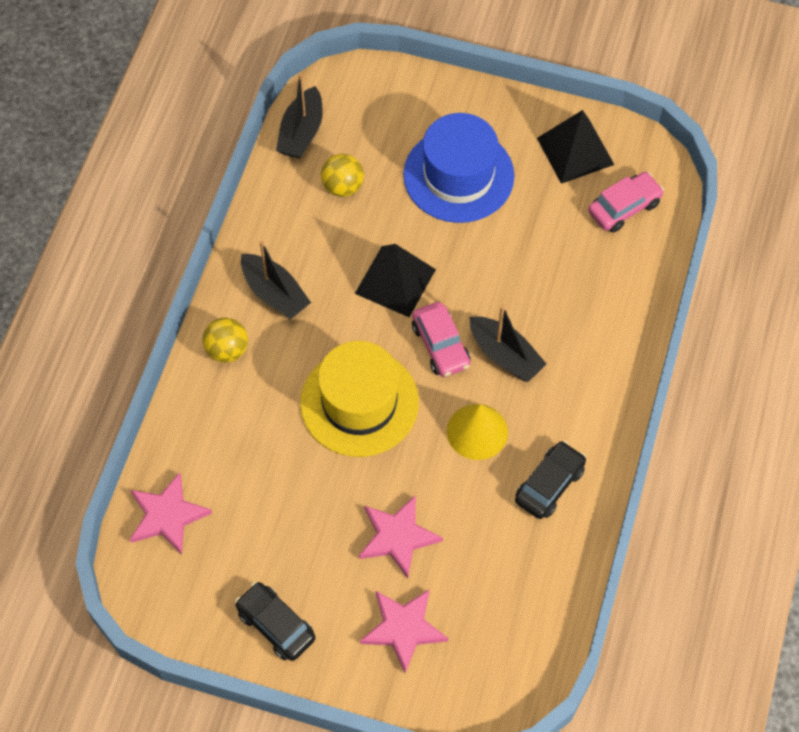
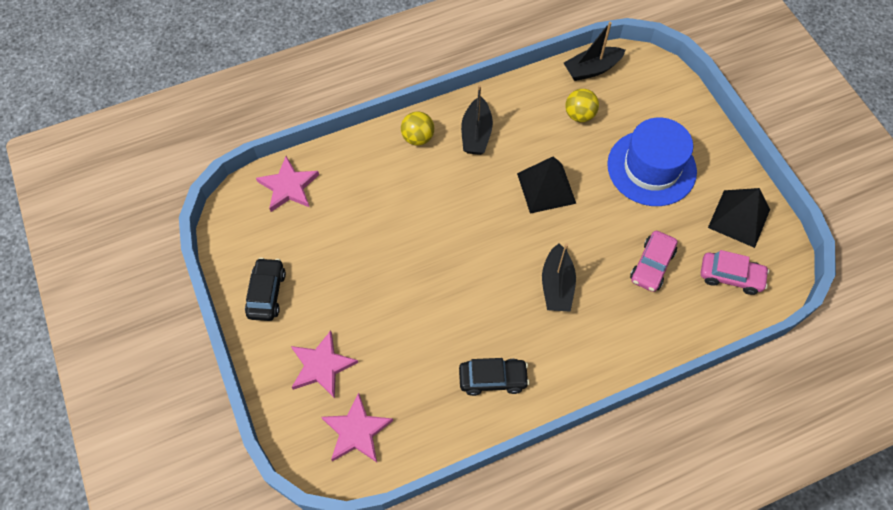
camera: 50 degrees right, 0 degrees up
yellow hat [300,341,419,457] -> none
pink star [359,495,443,579] -> pink star moved to [321,393,393,462]
pink car [412,302,471,377] -> pink car moved to [630,231,678,292]
yellow cone [447,404,508,460] -> none

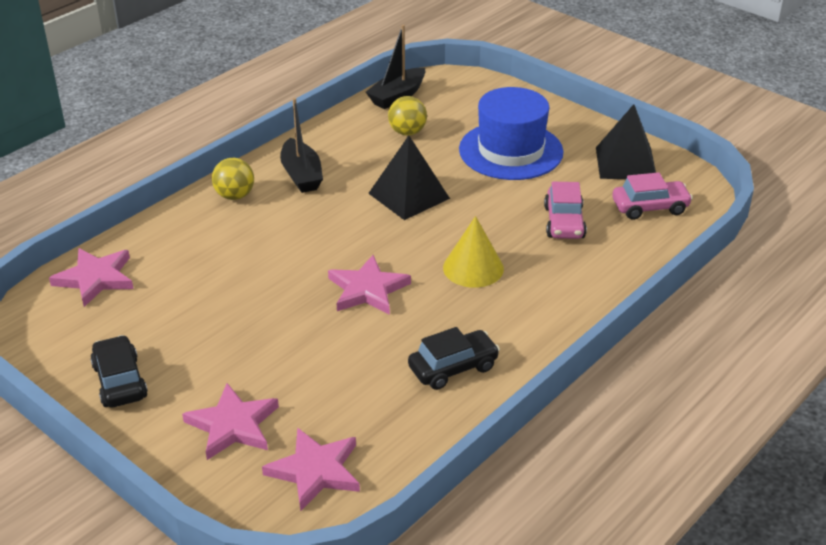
camera: 25 degrees left, 25 degrees down
black boat [542,243,576,312] -> yellow cone [443,216,504,288]
none -> pink star [328,255,411,315]

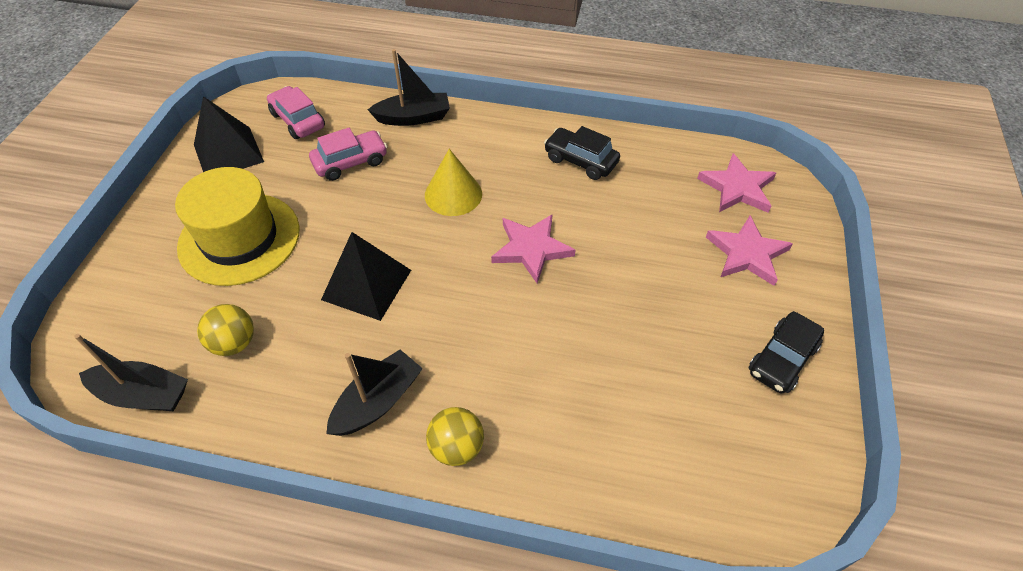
camera: 120 degrees left, 15 degrees up
pink star [49,248,134,307] -> none
blue hat [459,87,564,180] -> yellow hat [175,167,300,286]
none -> black boat [368,49,450,126]

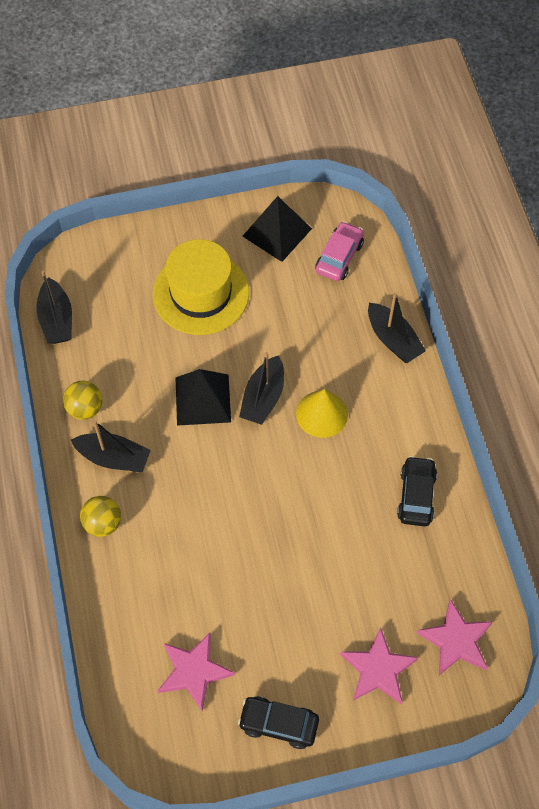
camera: 65 degrees right, 10 degrees up
yellow ball [197,304,254,356] -> yellow ball moved to [63,381,103,420]
pink car [309,128,387,181] -> none
pink star [491,214,575,283] -> pink star moved to [158,633,235,712]
none -> black boat [239,352,284,425]

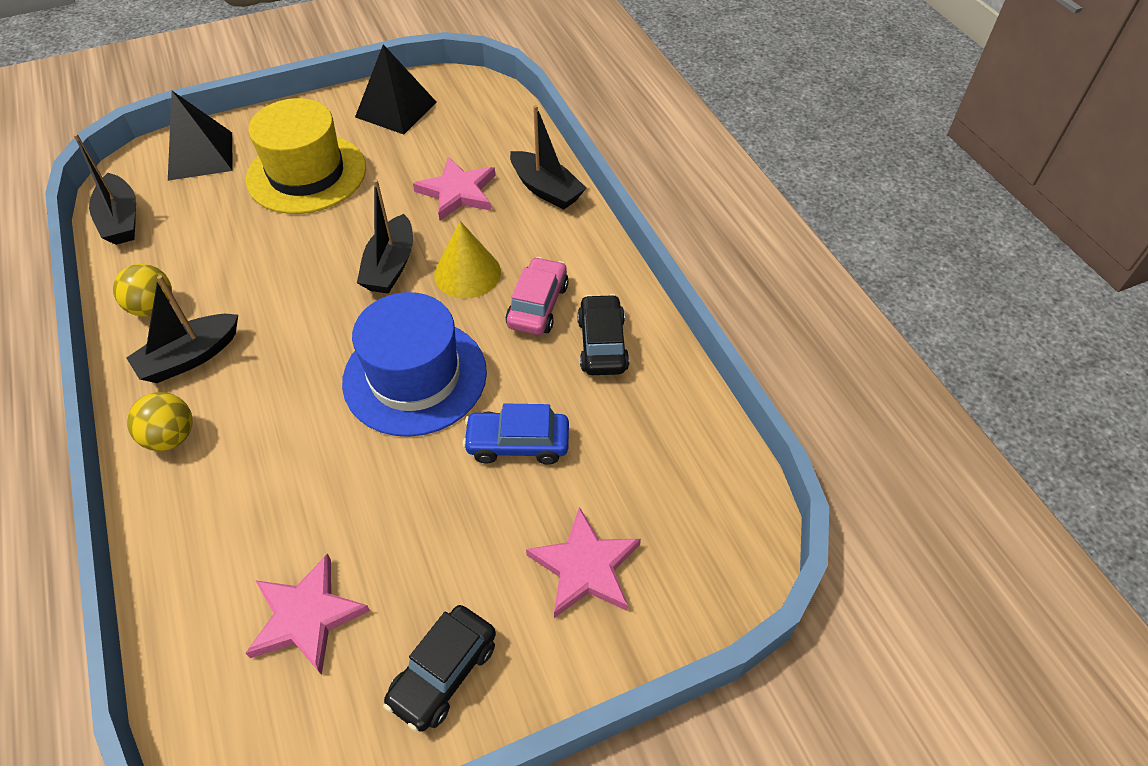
camera: 10 degrees left, 10 degrees down
black boat [71,420,151,472] -> black boat turned 135 degrees clockwise [126,275,238,383]
black pyramid [175,369,231,426] -> black pyramid moved to [168,91,233,181]
black car [238,696,319,749] -> black car turned 60 degrees counterclockwise [383,605,496,732]
pink car [315,221,364,281] -> pink car moved to [506,257,569,335]
pink star [416,599,493,675] -> pink star moved to [413,157,495,221]
none -> blue hat [342,292,487,437]
none -> blue car [462,403,569,465]

